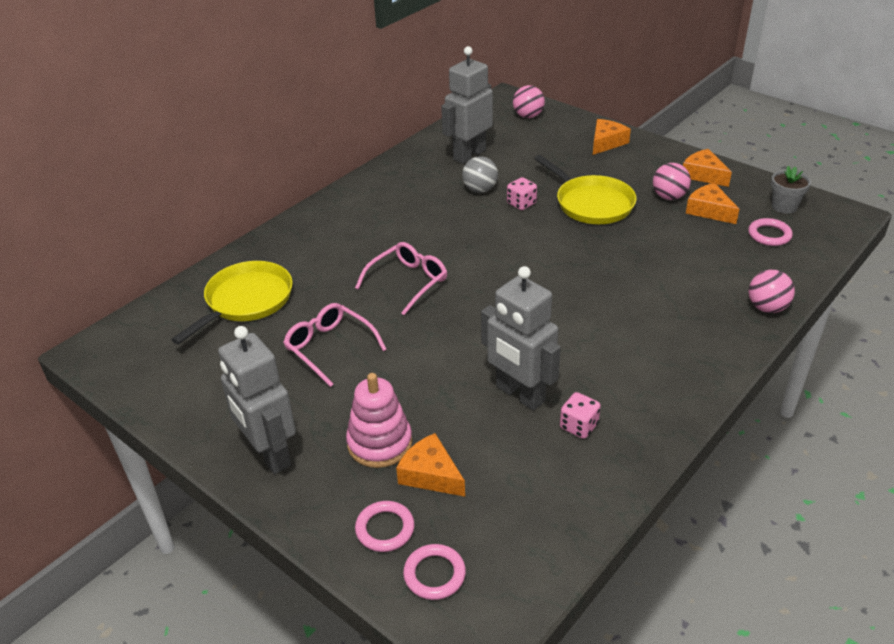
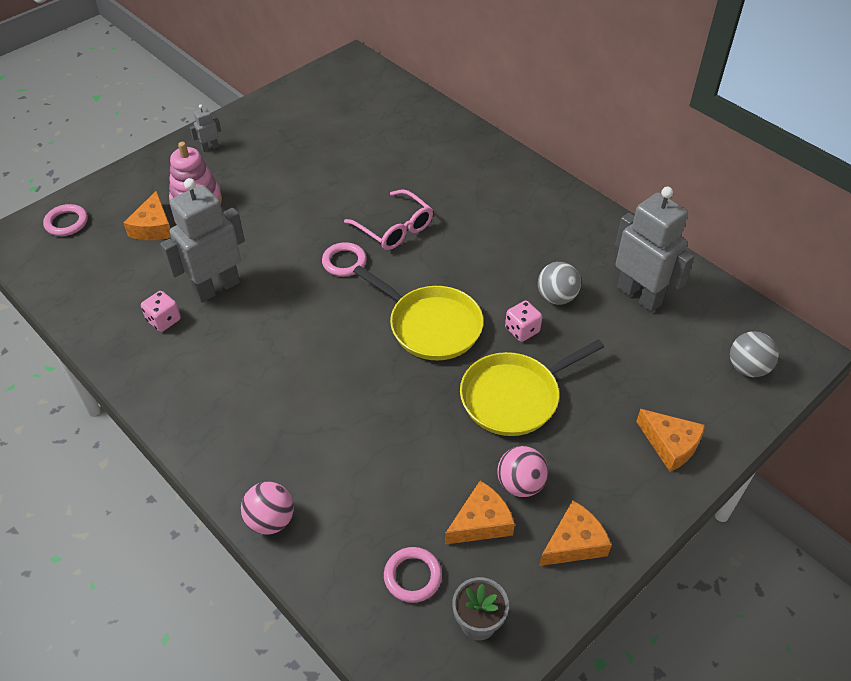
camera: 95 degrees right, 10 degrees up
yellow pan [171,261,293,344] -> yellow pan moved to [353,265,483,360]
grey robot [218,326,296,474] -> grey robot [190,104,221,152], size x0.43
pink glasses [283,303,387,387] -> none
pink ring [355,501,414,552] -> pink ring moved to [322,242,367,277]
orange cheese [396,433,465,497] -> orange cheese turned 135 degrees clockwise [124,191,171,240]
pink ball [513,85,545,118] -> grey ball [730,331,779,377]

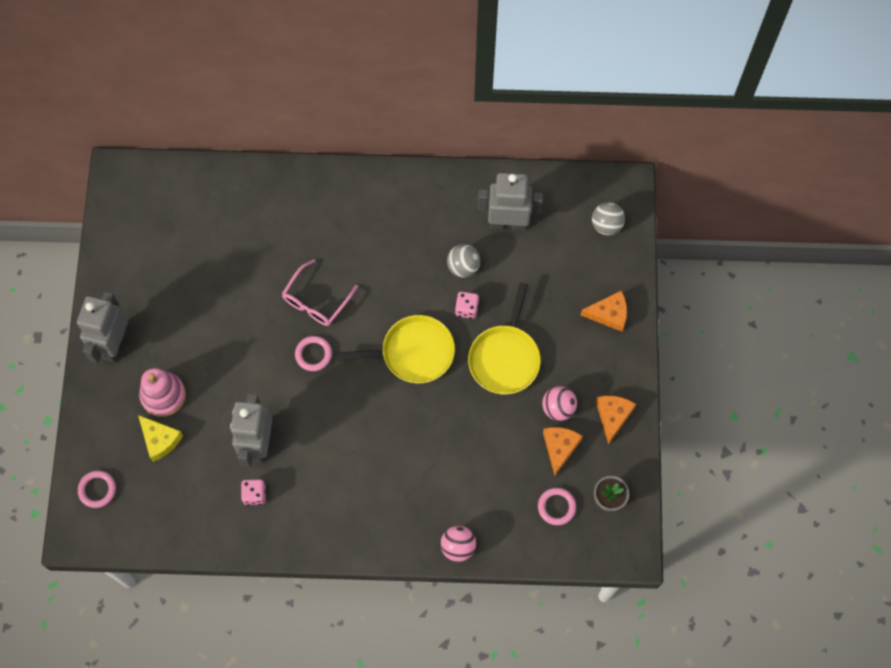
camera: 45 degrees left, 20 degrees up
orange cheese [124,191,171,240] -> yellow cheese [138,415,183,462]
grey robot [190,104,221,152] -> grey robot [77,292,128,363], size x2.35
pink glasses [344,189,433,250] -> pink glasses turned 120 degrees clockwise [282,259,358,326]

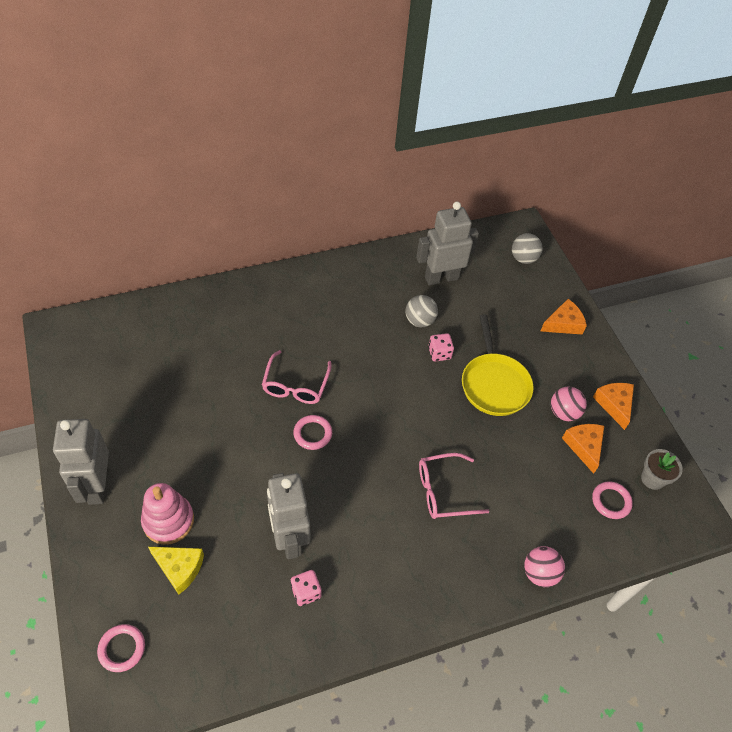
camera: 25 degrees left, 15 degrees down
yellow pan [336,315,455,383] -> none
none -> pink glasses [419,453,489,519]

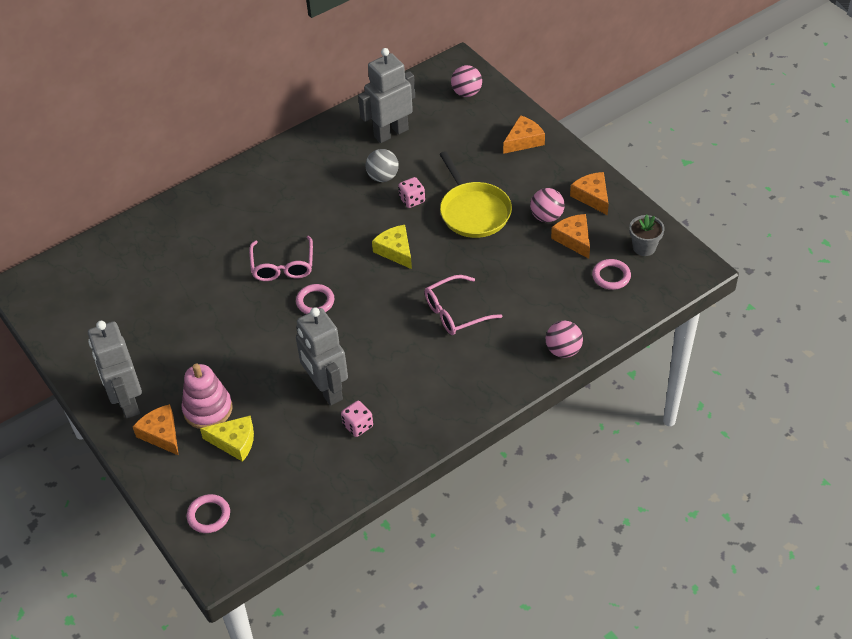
camera: 10 degrees left, 5 degrees down
grey ball [512,233,543,264] -> pink ball [451,65,482,97]
none -> orange cheese [133,404,179,456]
none -> yellow cheese [372,225,412,269]

